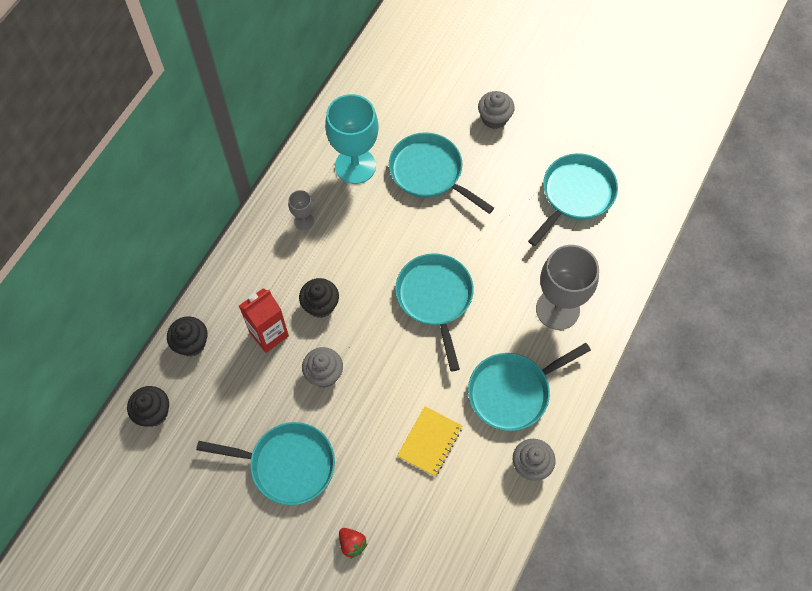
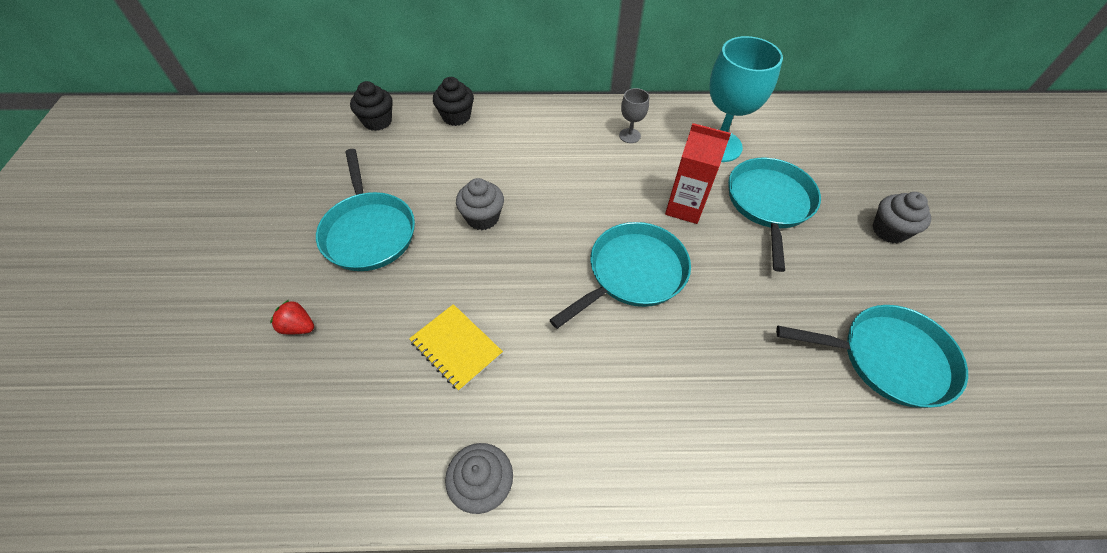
camera: 60 degrees right, 10 degrees down
red carton [239,288,289,353] -> red carton moved to [665,123,731,224]
black cupcake [299,278,339,318] -> none
red strawberry [339,528,367,559] -> red strawberry turned 90 degrees clockwise [270,300,314,334]
yellow notebook [397,406,462,477] -> yellow notebook turned 45 degrees clockwise [409,304,503,391]
turquoise pan [468,343,591,431] -> none
grey goblet [536,245,599,330] -> none

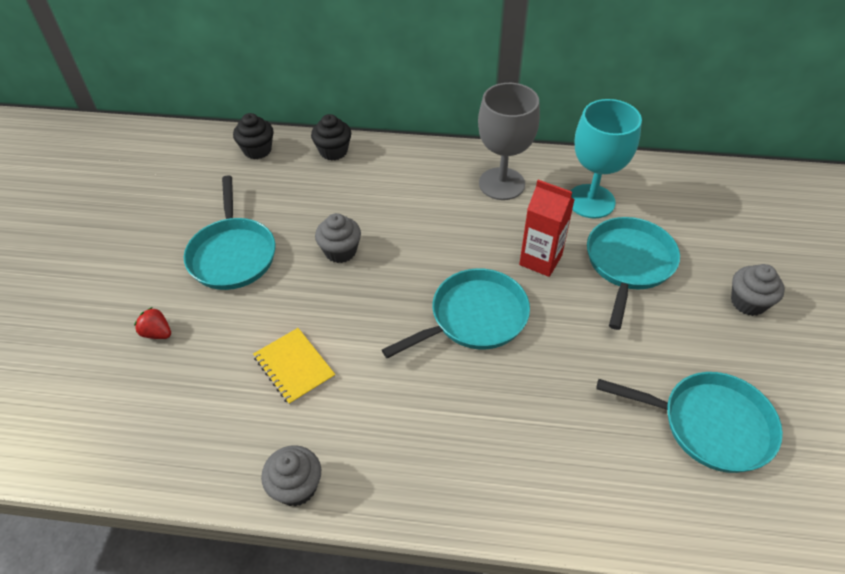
camera: 10 degrees right, 5 degrees down
grey goblet [619,88,649,143] -> grey goblet [478,83,540,200], size x2.12

